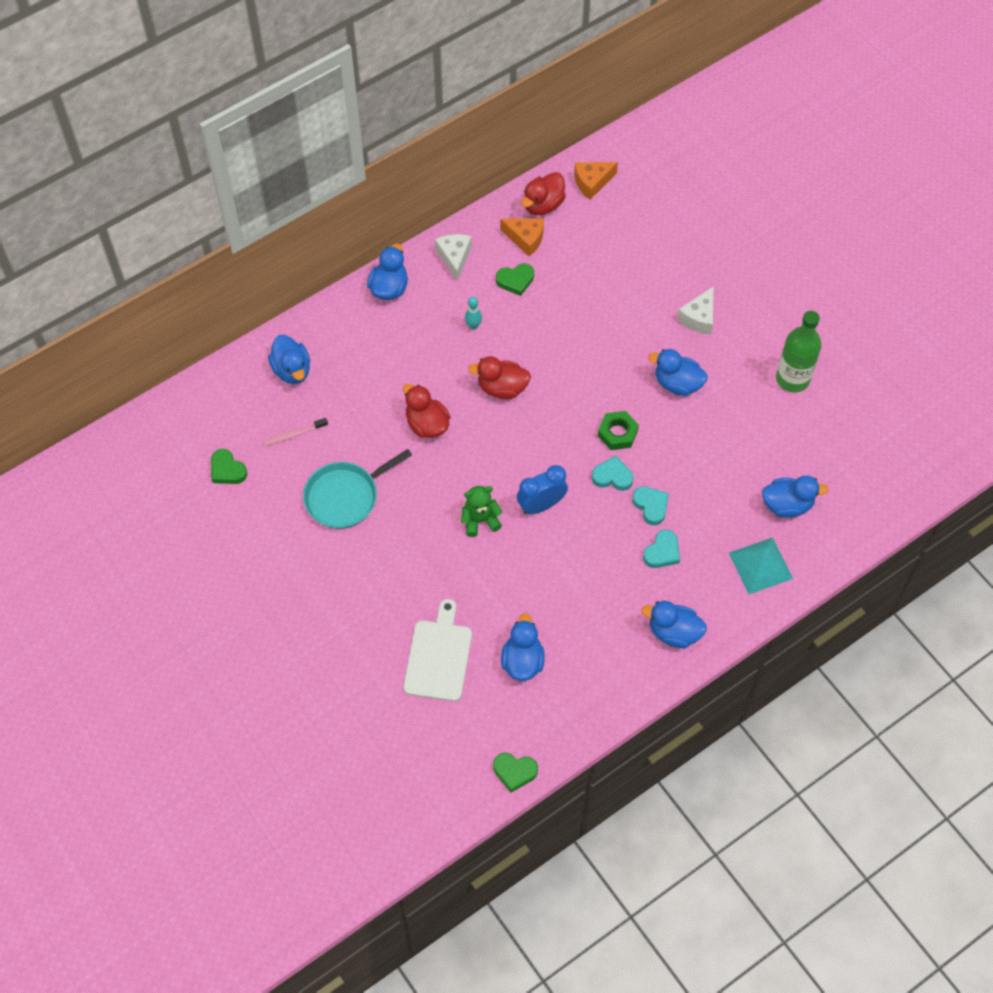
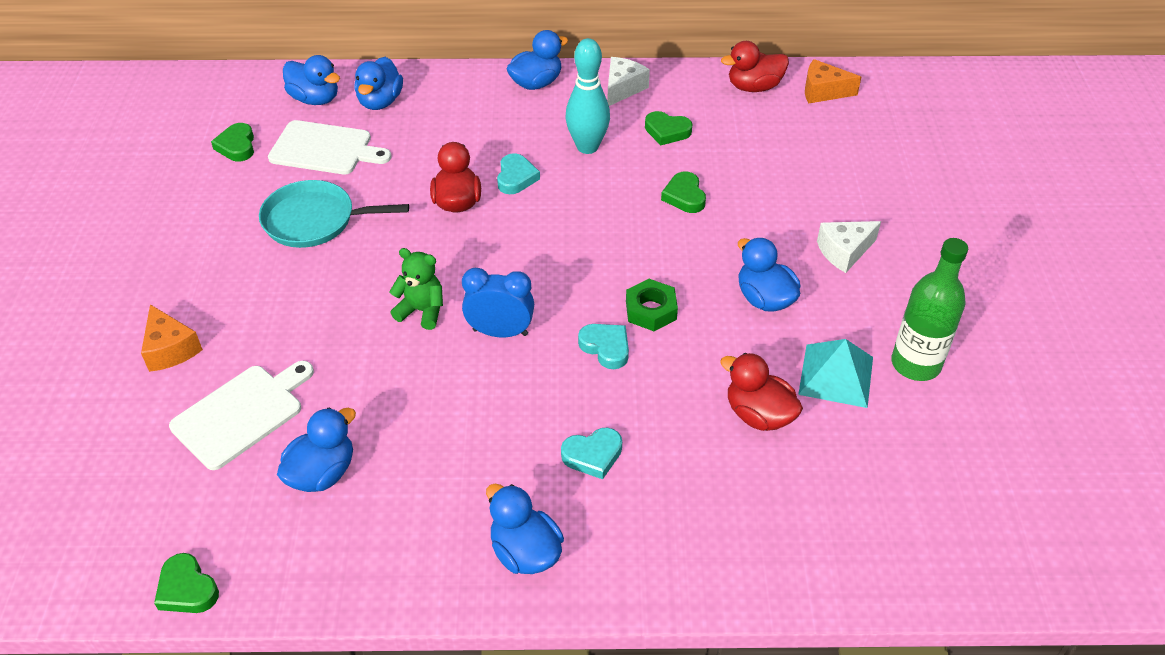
camera: 35 degrees right, 15 degrees down
pink toothbrush [263,418,328,446] -> white cutting board [268,120,392,174]
turquoise bowling pin [465,297,482,330] -> turquoise bowling pin [566,38,610,154], size x2.06
red duck [468,356,531,399] -> red duck moved to [720,353,803,431]
orange cheese [500,218,544,257] -> orange cheese moved to [141,304,203,372]
turquoise heart [632,486,669,525] -> turquoise heart moved to [497,153,540,194]
turquoise pyramid [729,537,793,594] -> turquoise pyramid moved to [798,339,873,408]
blue duck [762,475,829,518] -> blue duck moved to [283,55,340,105]
none -> green heart [661,172,706,213]

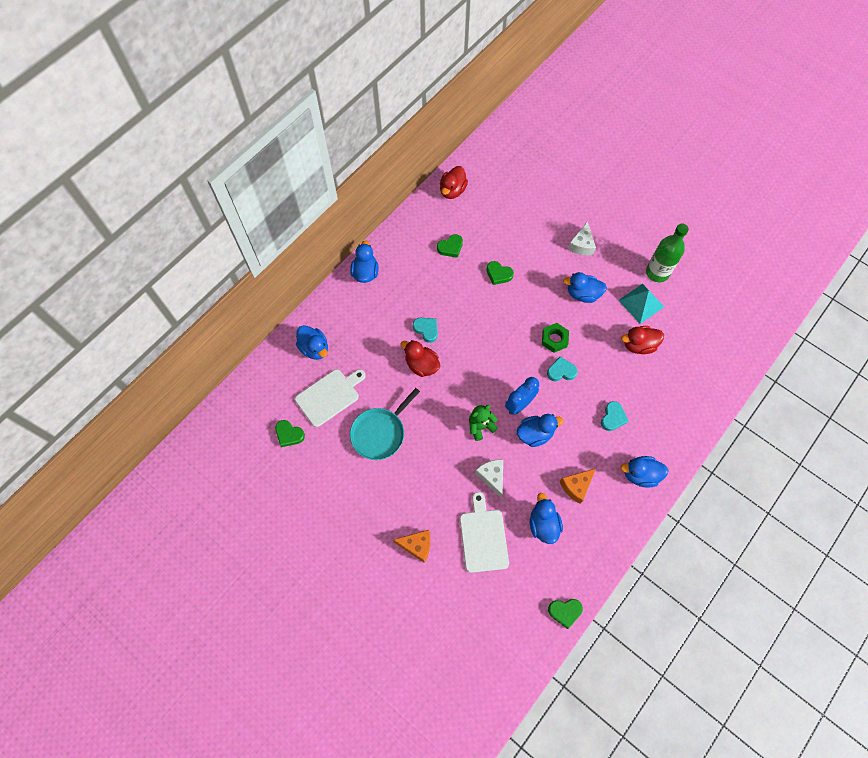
camera: 50 degrees left, 20 degrees up
blue duck [283,55,340,105] -> blue duck moved to [516,414,564,447]
turquoise bowling pin [566,38,610,154] -> none
white cheese [607,57,650,106] -> white cheese moved to [475,459,503,498]
orange cheese [805,59,861,103] -> orange cheese moved to [560,468,596,504]

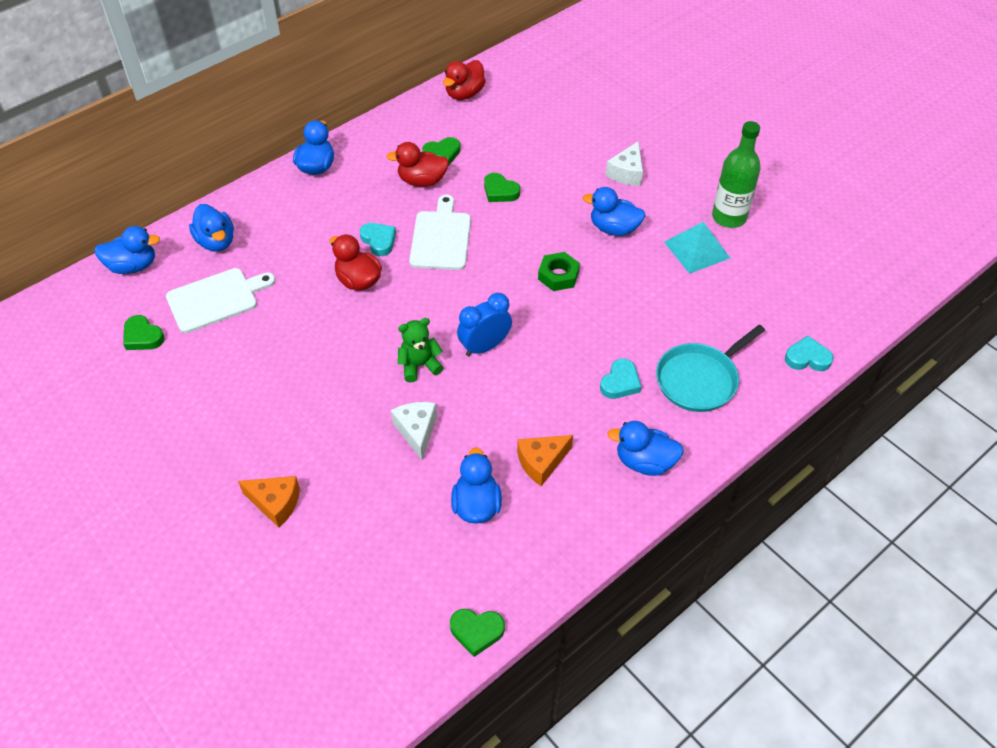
camera: 10 degrees right, 15 degrees down
turquoise pan [350,388,420,460] -> turquoise pan moved to [656,325,765,412]
white cutting board [460,492,509,573] -> white cutting board moved to [409,194,471,270]
blue duck [516,414,564,447] -> blue duck moved to [94,226,160,274]
turquoise heart [547,356,578,381] -> turquoise heart moved to [785,336,833,371]
red duck [621,326,664,354] -> red duck moved to [386,142,449,187]

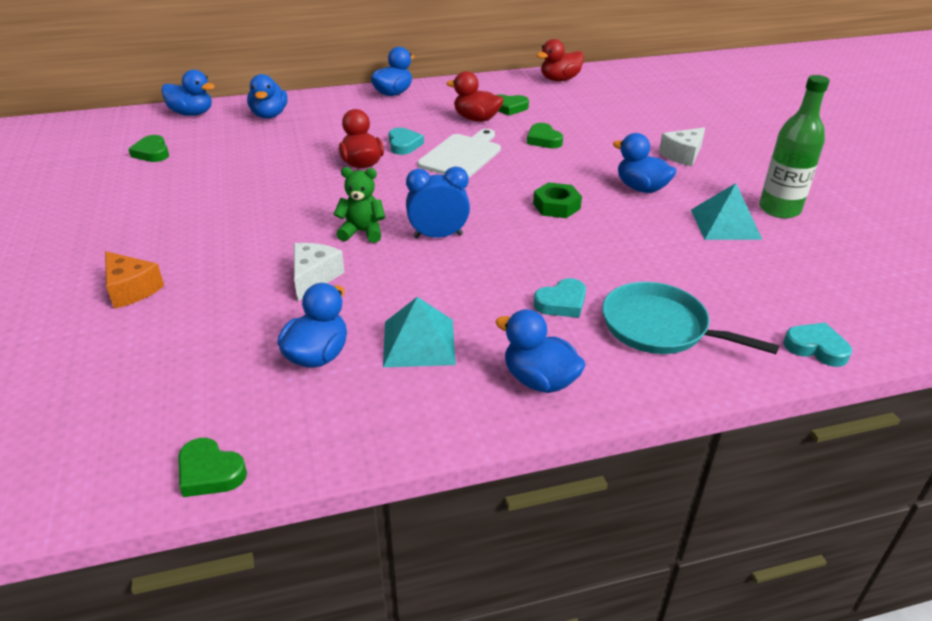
camera: 25 degrees right, 15 degrees down
white cutting board [166,268,276,333] -> none
orange cheese [517,435,573,486] -> turquoise pyramid [383,297,456,367]
turquoise pan [656,325,765,412] -> turquoise pan turned 45 degrees clockwise [602,282,779,354]

